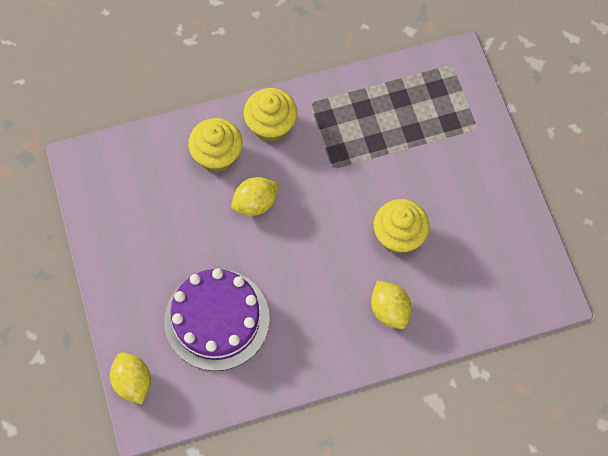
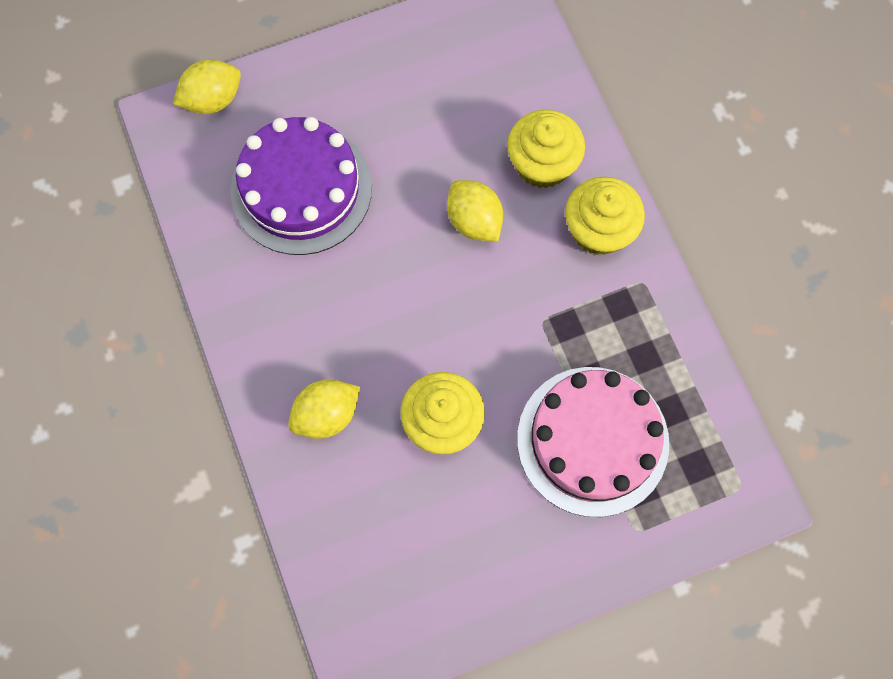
camera: 85 degrees right, 5 degrees up
none -> pink cake [517,367,669,517]

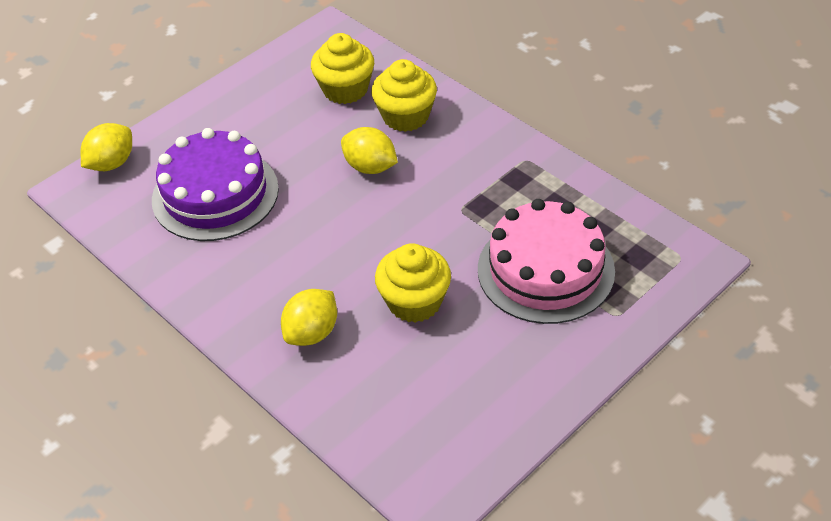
camera: 20 degrees left, 25 degrees down
yellow cupcake [565,177,645,255] -> yellow cupcake moved to [311,33,374,104]

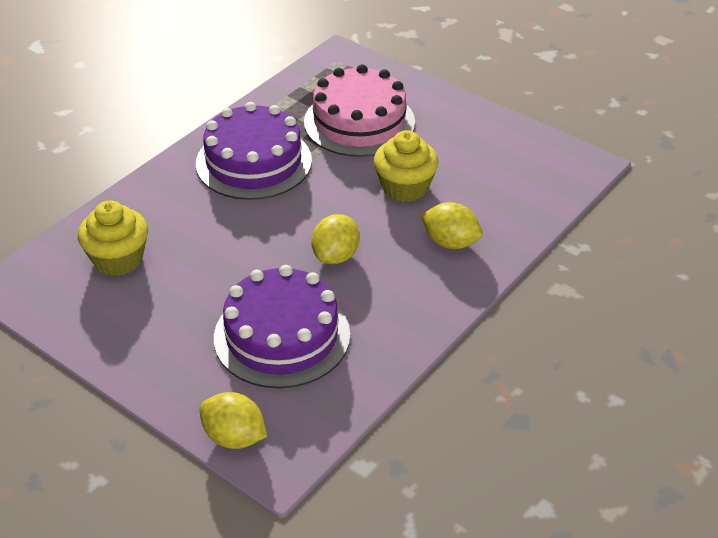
camera: 100 degrees left, 5 degrees down
yellow lemon [341,127,398,174] -> yellow lemon moved to [311,214,360,264]
yellow cupcake [371,59,437,132] -> none
none -> purple cake [196,102,312,200]

